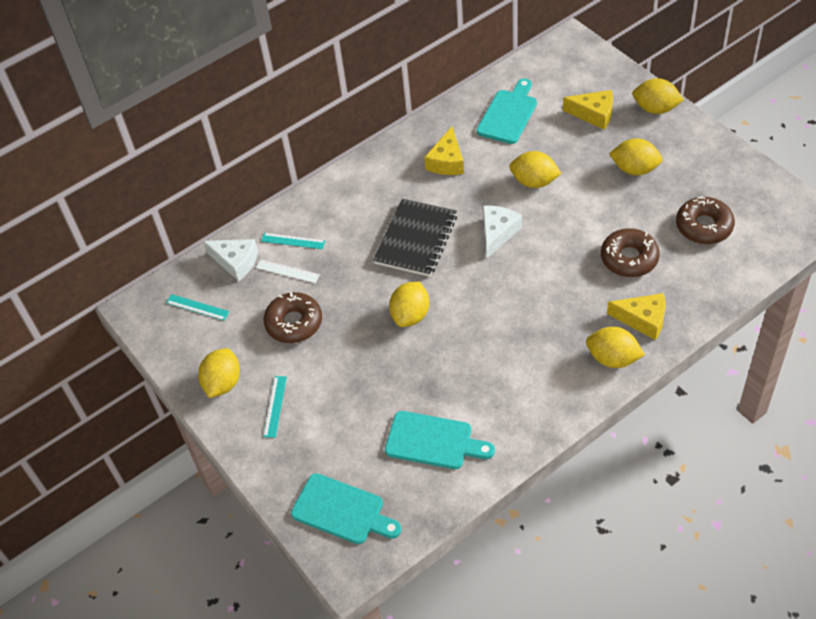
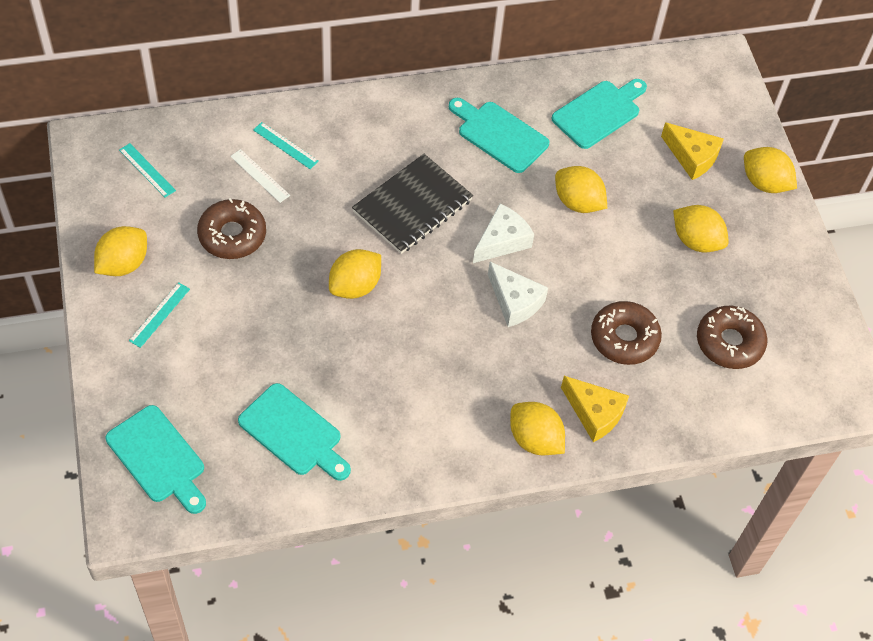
camera: 15 degrees right, 5 degrees up
white cheese [203,239,258,281] -> white cheese moved to [488,262,548,327]
yellow cheese [424,127,464,175] -> turquoise cutting board [449,98,549,173]

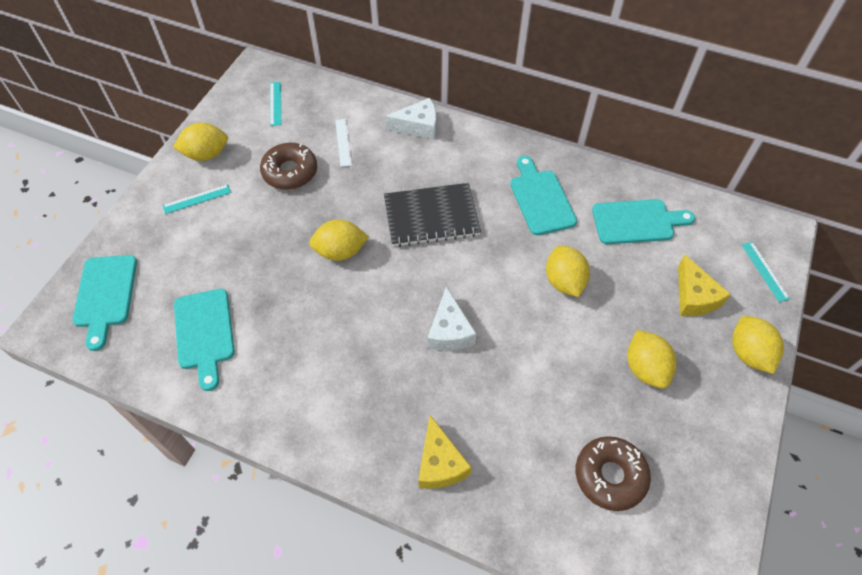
camera: 40 degrees right, 0 degrees up
turquoise ruler [253,122,319,169] -> turquoise ruler moved to [742,242,790,302]
white cheese [473,204,534,263] -> white cheese moved to [385,98,436,140]
yellow lemon [510,402,565,455] -> none
brown donut [591,301,662,365] -> none

